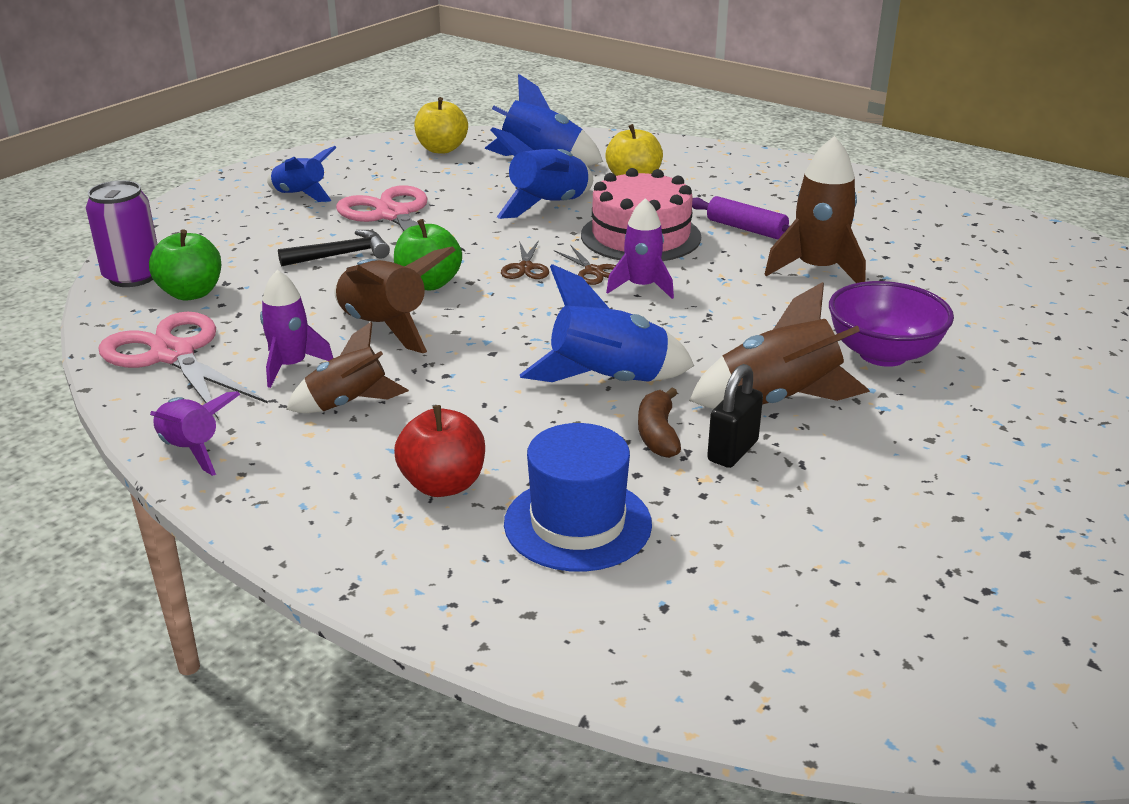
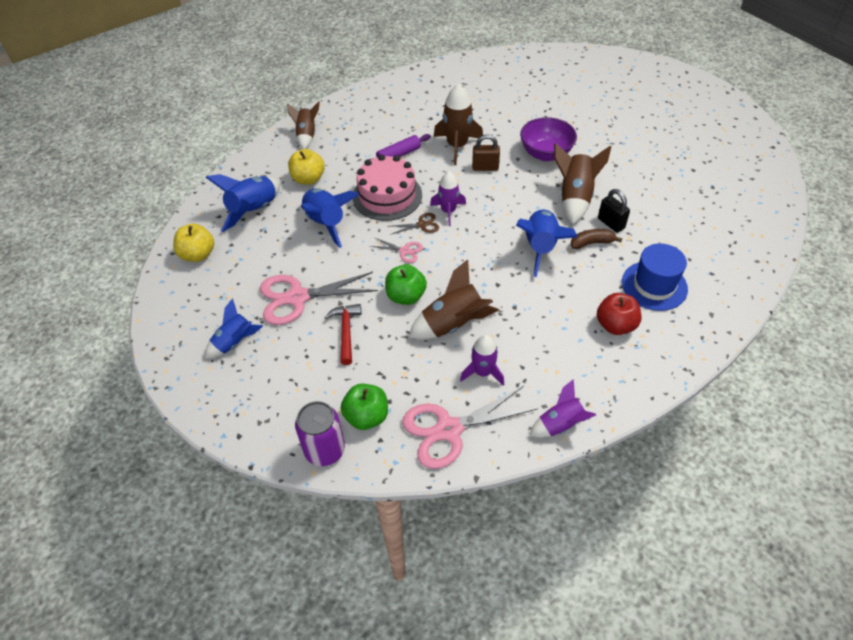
camera: 70 degrees left, 20 degrees up
black hammer [278,230,390,267] -> red hammer [325,304,361,365]
brown rocket [286,322,409,413] -> brown rocket moved to [287,101,320,149]
brown scissors [501,240,549,279] -> pink scissors [370,238,423,263]
brown banana [638,388,681,458] -> brown banana turned 150 degrees clockwise [571,229,622,249]
none -> brown padlock [472,134,500,171]

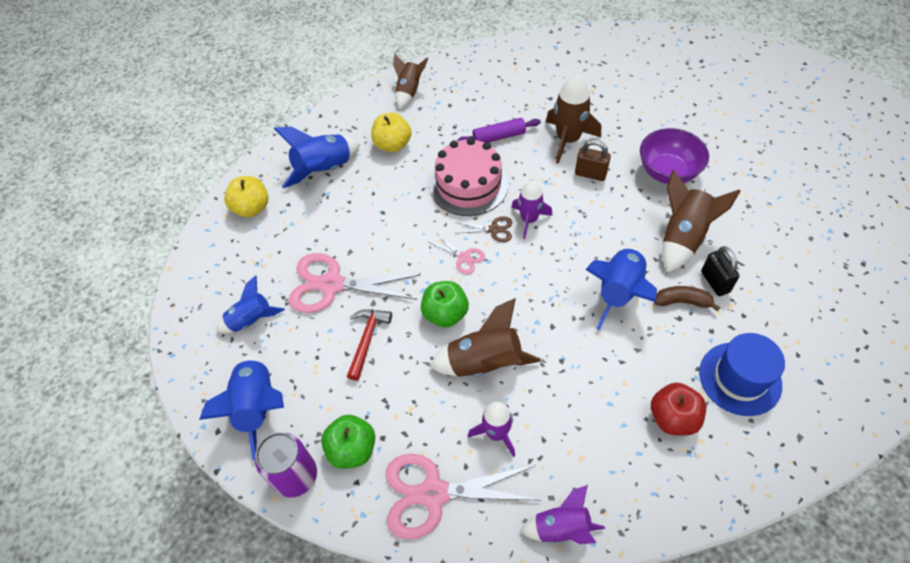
camera: 20 degrees right, 5 degrees up
blue rocket [301,188,359,248] -> blue rocket moved to [199,355,284,460]

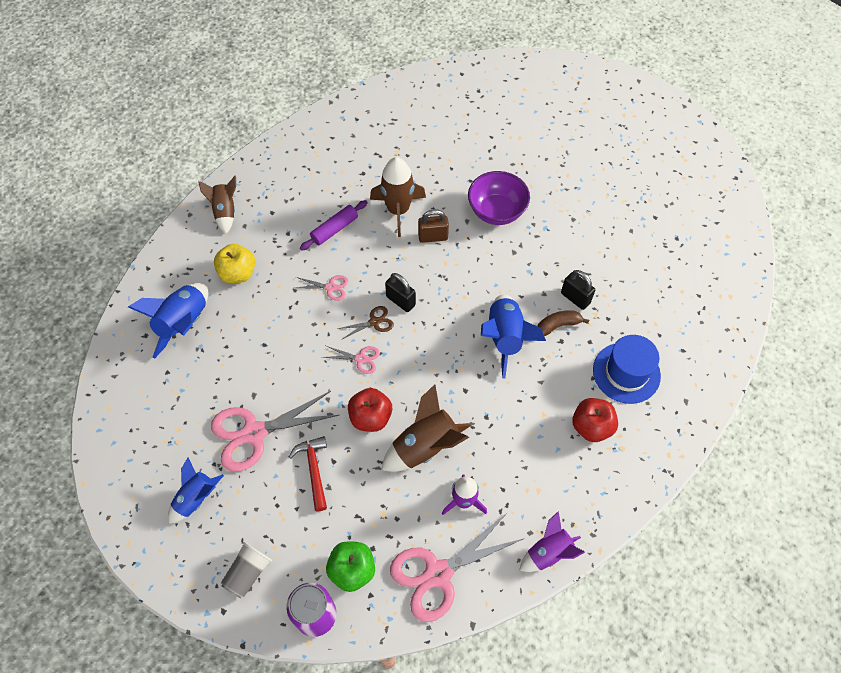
camera: 30 degrees left, 5 degrees up
blue rocket [199,355,284,460] -> grey cup [221,542,272,598]
yellow apple [224,176,269,217] -> none
green apple [421,281,469,328] -> red apple [348,388,392,432]
pink cake [429,138,508,216] -> pink scissors [296,275,348,301]
purple rocket [511,180,553,239] -> black padlock [385,273,416,312]
brown rocket [662,170,740,273] -> none

